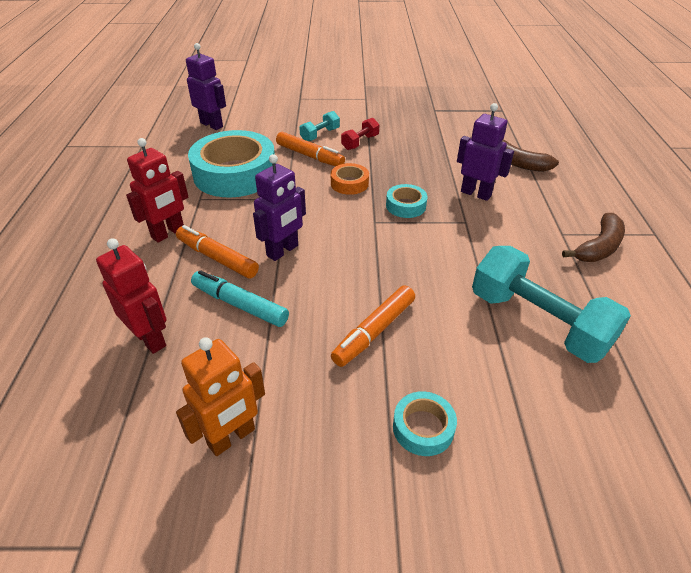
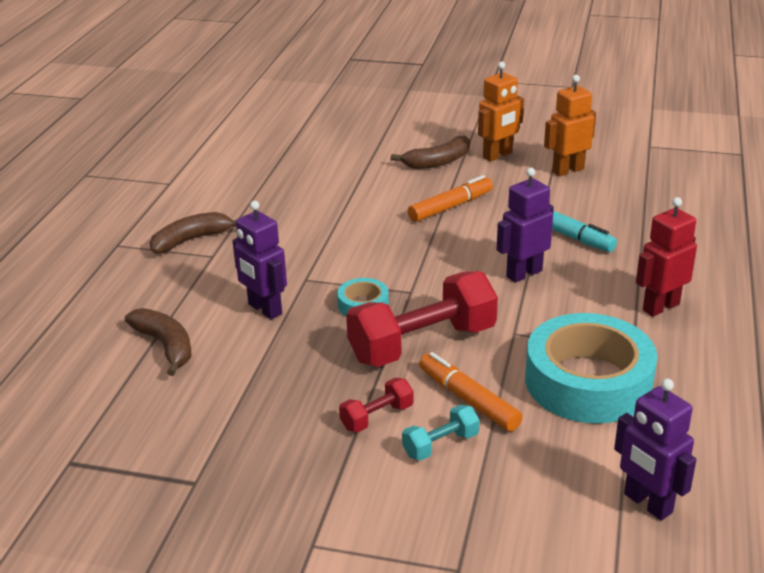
camera: 165 degrees left, 10 degrees down
red robot [96,238,167,354] -> none
orange marker [176,225,259,279] -> none
orange tape [331,163,369,195] -> red dumbbell [346,271,498,367]
turquoise tape [393,391,457,456] -> brown banana [390,135,470,169]
turquoise dumbbell [472,246,631,363] -> none
none -> orange robot [478,62,524,162]

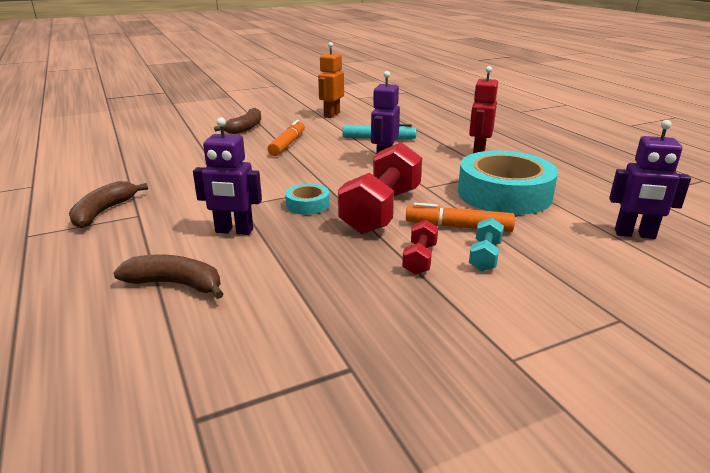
camera: 40 degrees left, 5 degrees down
orange robot [478,62,524,162] -> none

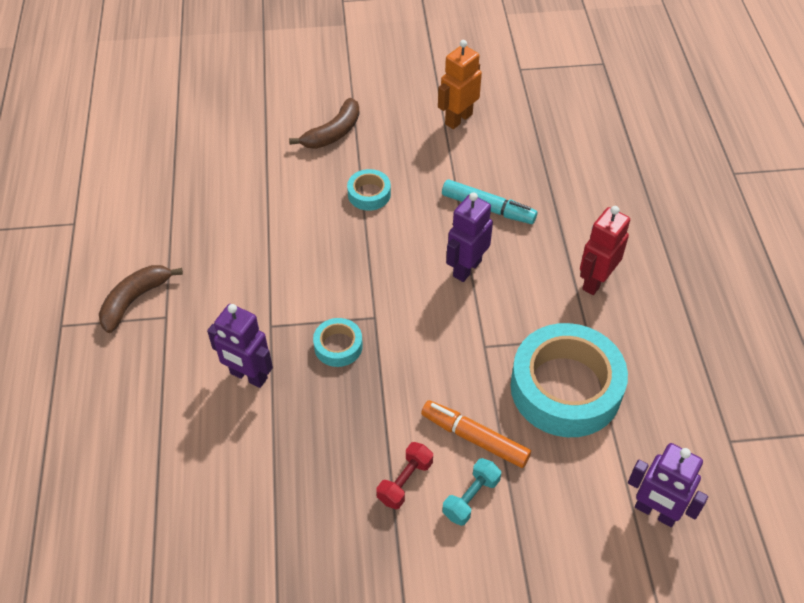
camera: 20 degrees right, 25 degrees up
brown banana [113,255,224,299] -> none
orange marker [268,120,305,156] -> turquoise tape [347,169,391,211]
red dumbbell [338,142,422,234] -> none

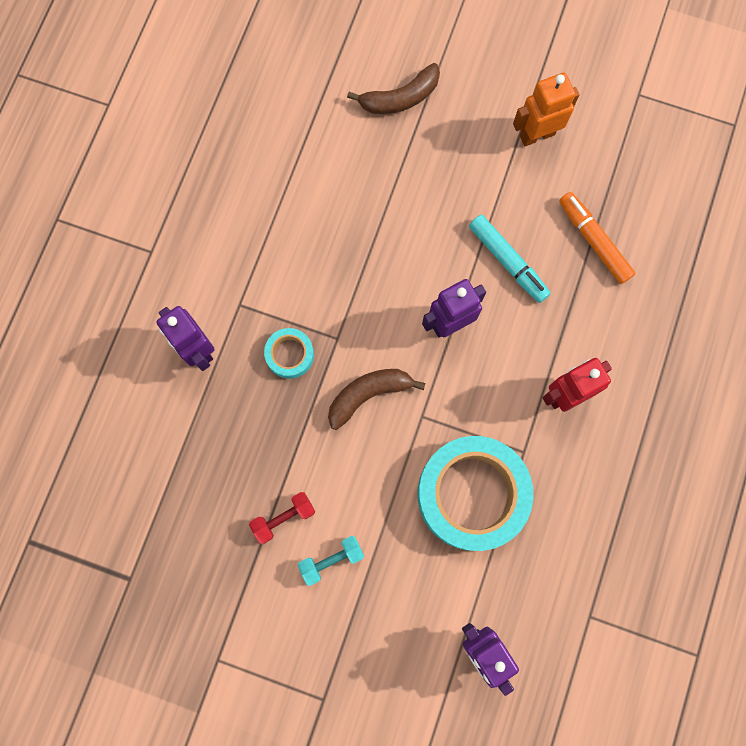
camera: 25 degrees right, 25 degrees up
brown banana [99,265,183,333] -> brown banana moved to [328,369,425,430]
turquoise tape [347,169,391,211] -> none
orange marker [421,400,531,468] -> orange marker moved to [559,192,636,284]

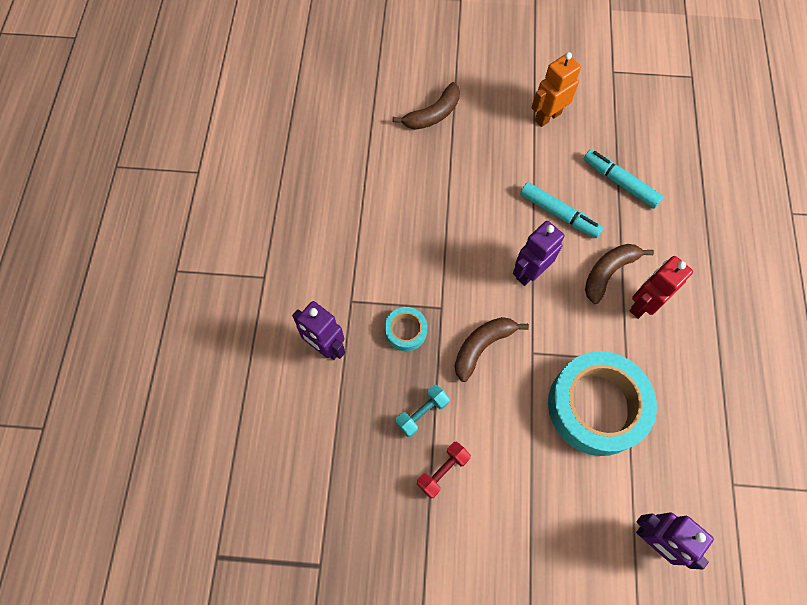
camera: 15 degrees left, 10 degrees down
turquoise dumbbell [298,536,364,586] -> turquoise dumbbell moved to [395,385,450,437]
orange marker [559,192,636,284] -> turquoise marker [584,149,663,209]
none -> brown banana [585,244,654,304]

